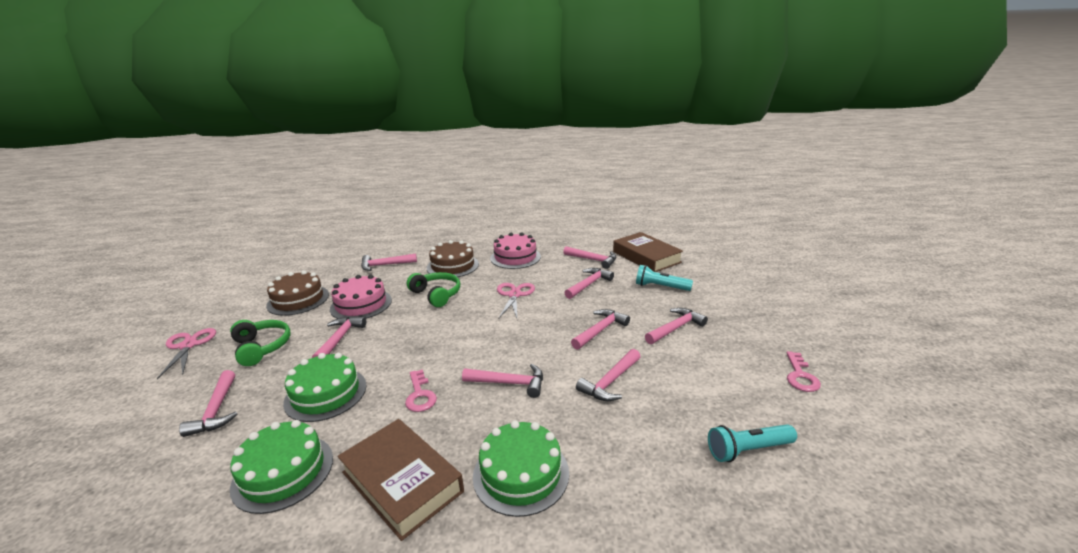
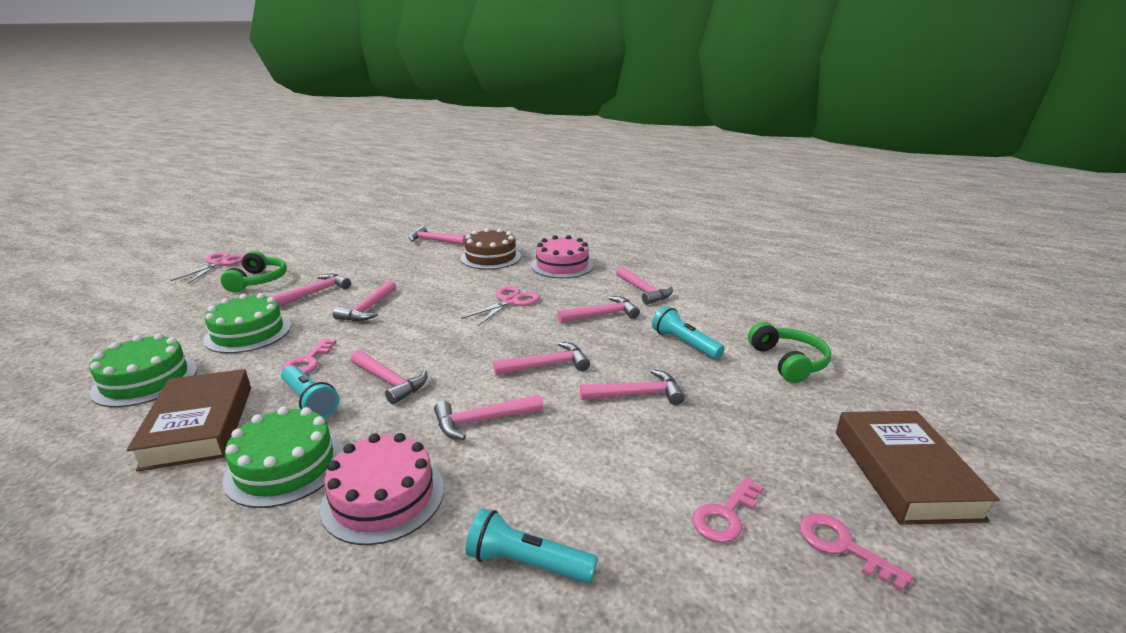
camera: 30 degrees right, 0 degrees up
pink hammer [179,370,237,437] -> pink hammer moved to [333,280,396,321]
brown cake [266,270,329,316] -> none
pink cake [330,275,392,319] -> pink cake moved to [320,433,444,545]
green headphones [407,272,460,307] -> green headphones moved to [748,322,831,383]
brown book [613,232,683,272] -> brown book moved to [836,411,1000,525]
none -> turquoise flashlight [281,365,339,418]
none -> pink key [799,513,914,592]

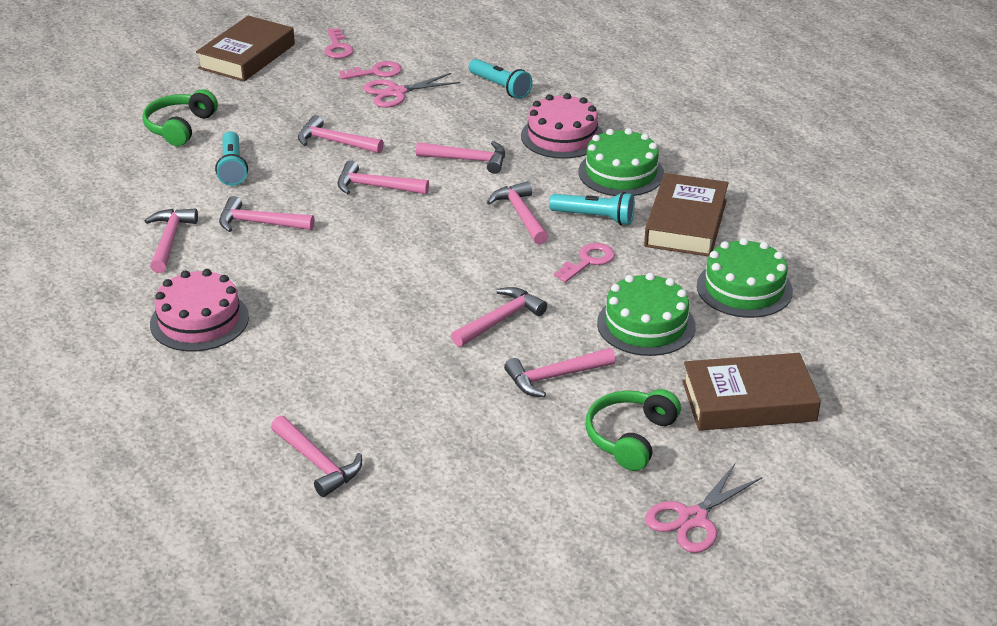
camera: 150 degrees left, 10 degrees up
turquoise flashlight [281,365,339,418] -> turquoise flashlight turned 120 degrees clockwise [549,192,635,225]
brown cake [460,228,521,269] -> none
pink scissors [461,286,540,326] -> pink scissors moved to [363,73,460,108]
none -> brown book [682,353,821,431]

